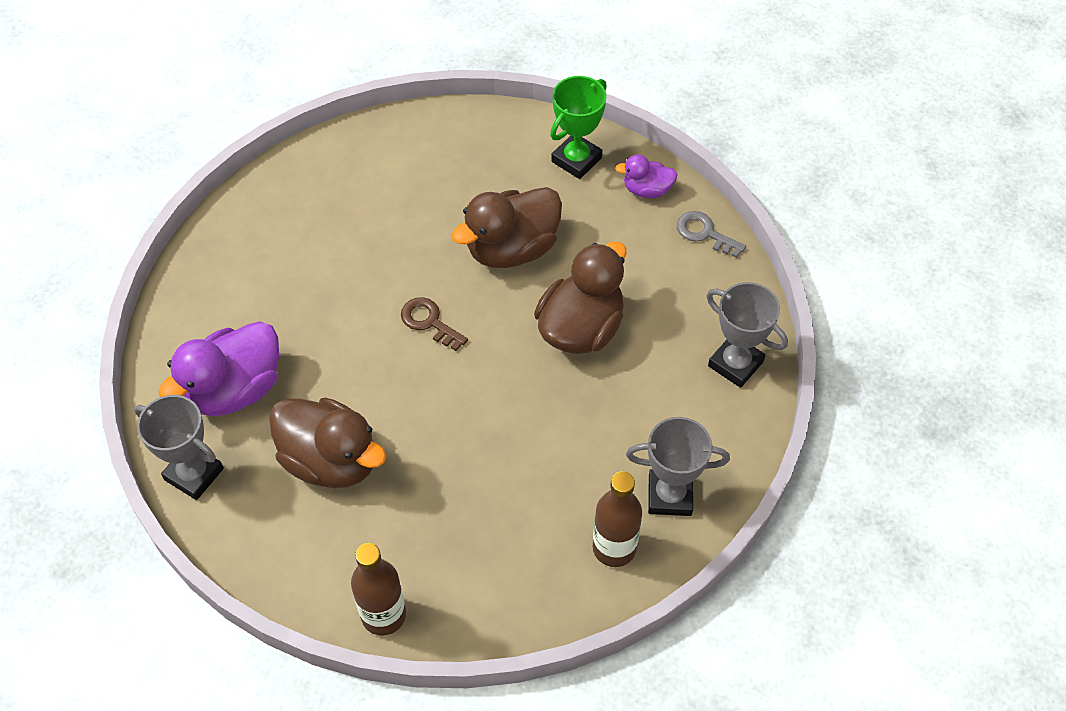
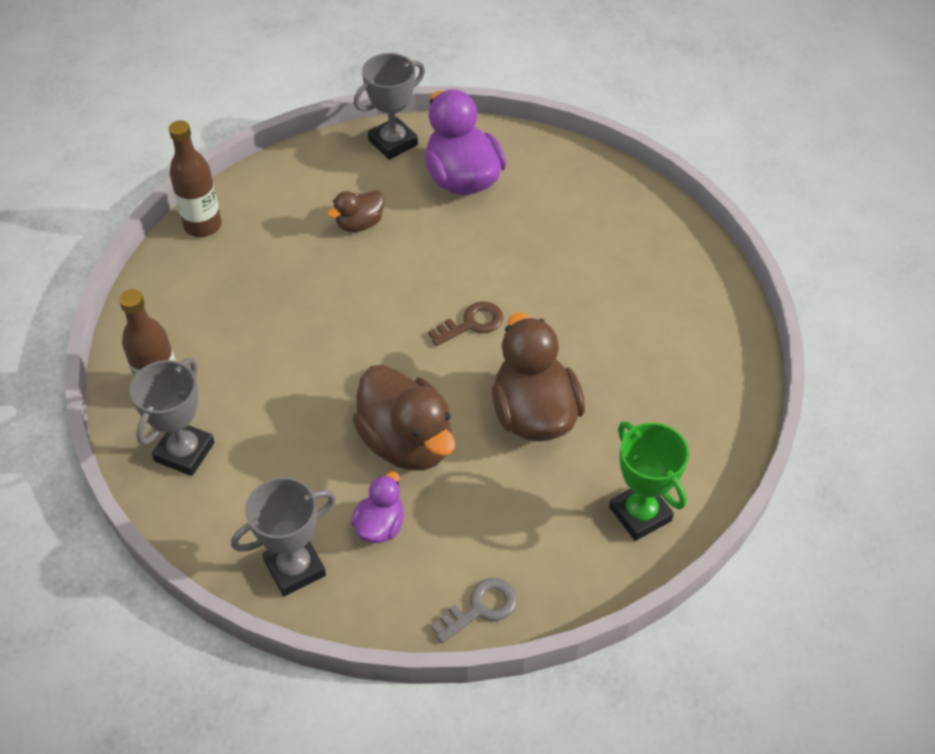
camera: 110 degrees right, 5 degrees down
brown duck [269,397,386,488] -> brown duck [327,190,384,232], size x0.52
purple duck [615,154,678,198] -> purple duck moved to [351,472,404,543]

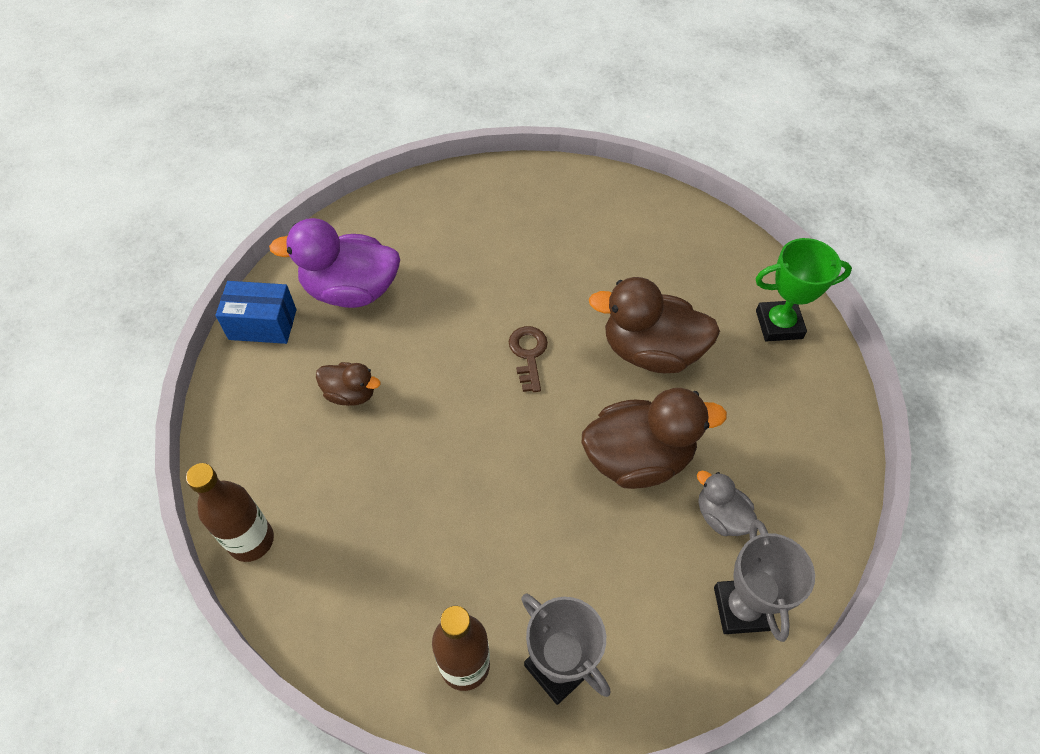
camera: 65 degrees left, 5 degrees up
brown duck [327,190,384,232] -> brown duck turned 60 degrees counterclockwise [316,362,381,406]
purple duck [351,472,404,543] -> grey duck [697,471,757,536]
grey trophy [354,53,425,160] -> blue box [216,281,296,344]
grey key [431,578,517,643] -> none

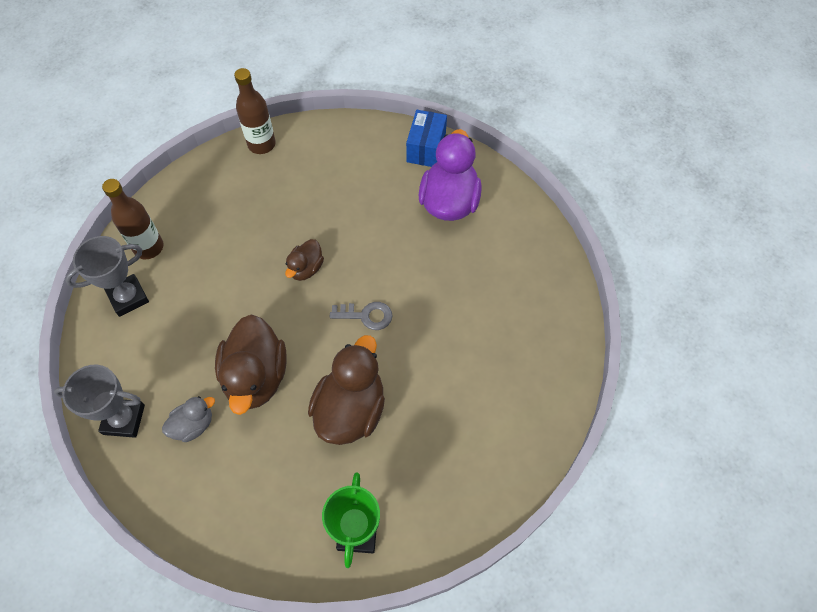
camera: 100 degrees right, 5 degrees up
brown duck [316,362,381,406] -> brown duck moved to [285,239,324,281]
brown key [509,326,548,392] -> grey key [330,302,392,330]

